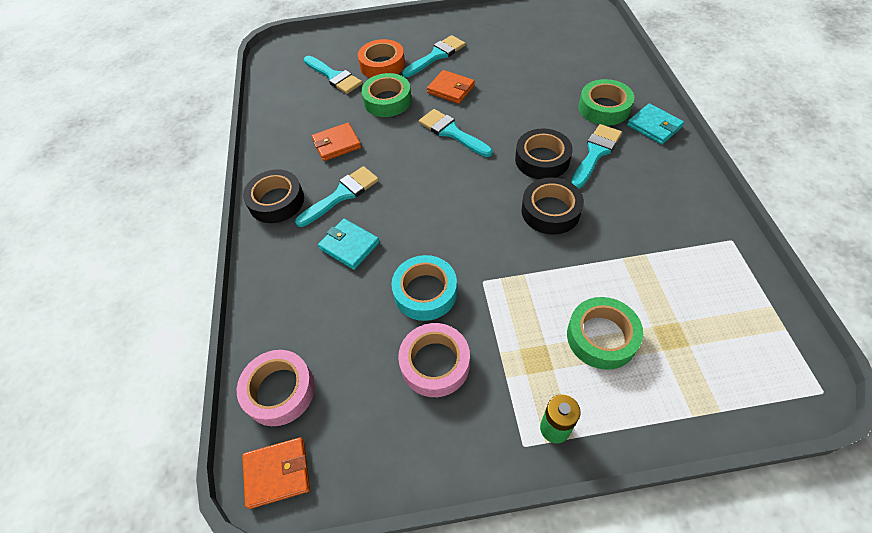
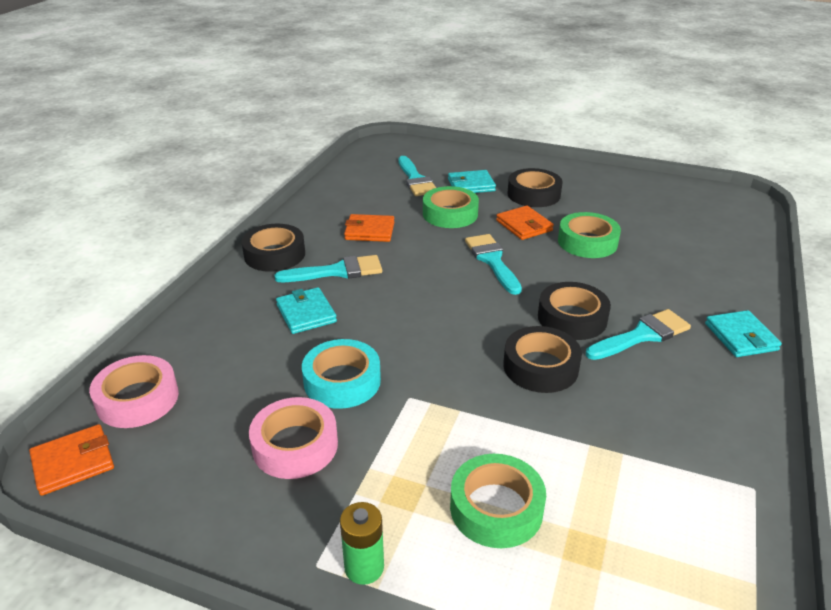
camera: 25 degrees right, 20 degrees down
orange wallet [242,437,310,509] -> orange wallet turned 45 degrees counterclockwise [29,424,114,496]
orange tape [358,39,405,78] -> turquoise wallet [448,170,496,193]
turquoise brush [402,35,466,77] -> black tape [507,168,562,207]
green tape [579,79,634,125] -> green tape moved to [558,212,621,258]

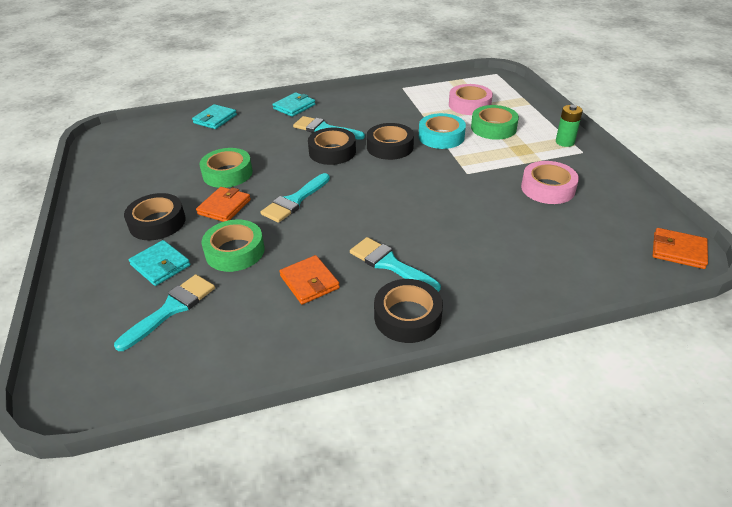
camera: 125 degrees left, 5 degrees up
pink tape [89,355,179,428] -> pink tape moved to [449,84,493,115]
turquoise wallet [276,287,337,334] -> turquoise wallet moved to [192,104,237,129]
turquoise tape [302,339,381,409] -> turquoise tape moved to [419,113,466,149]

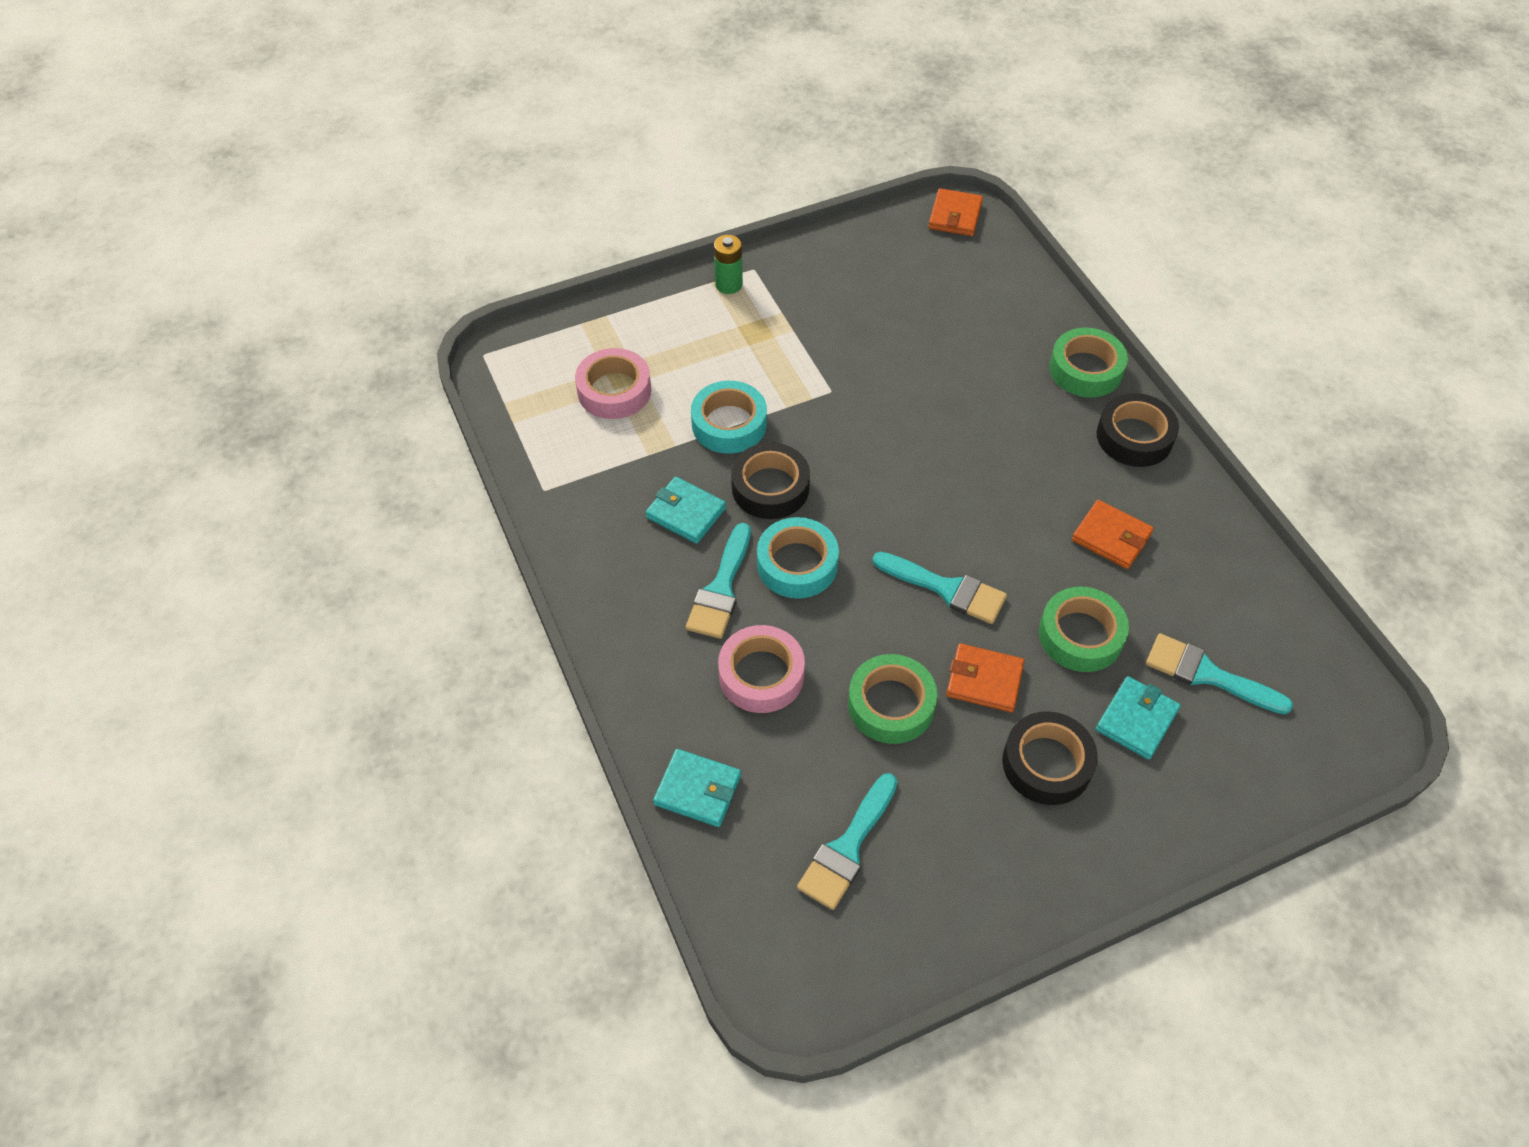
camera: 100 degrees left, 15 degrees up
turquoise wallet [273,92,315,117] -> turquoise wallet moved to [646,477,726,544]
orange wallet [279,255,340,304] -> orange wallet turned 75 degrees clockwise [1072,500,1154,569]
black tape [308,128,356,165] -> turquoise tape [757,517,839,598]
turquoise brush [350,237,441,292] -> turquoise brush moved to [797,773,898,910]
green tape [471,105,519,140] -> green tape moved to [1049,328,1128,398]
pink tape [521,161,579,204] -> pink tape moved to [718,625,805,713]

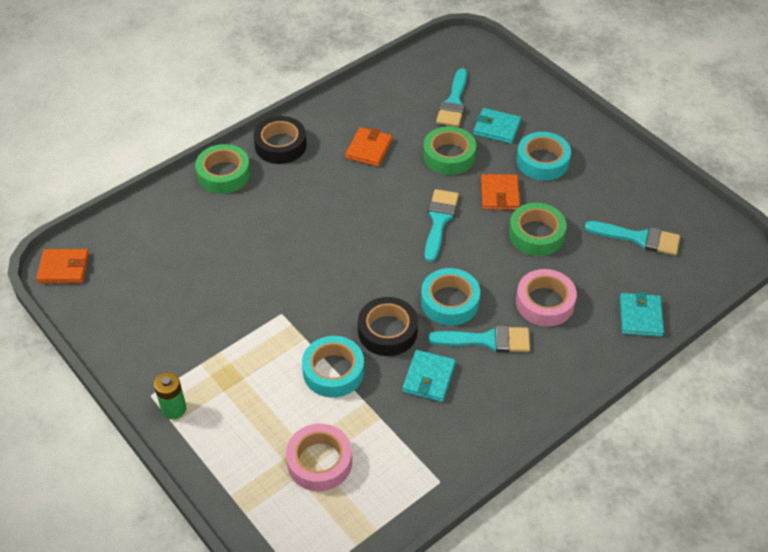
camera: 105 degrees left, 5 degrees down
black tape [1002,711,1098,805] -> turquoise tape [516,132,571,181]

